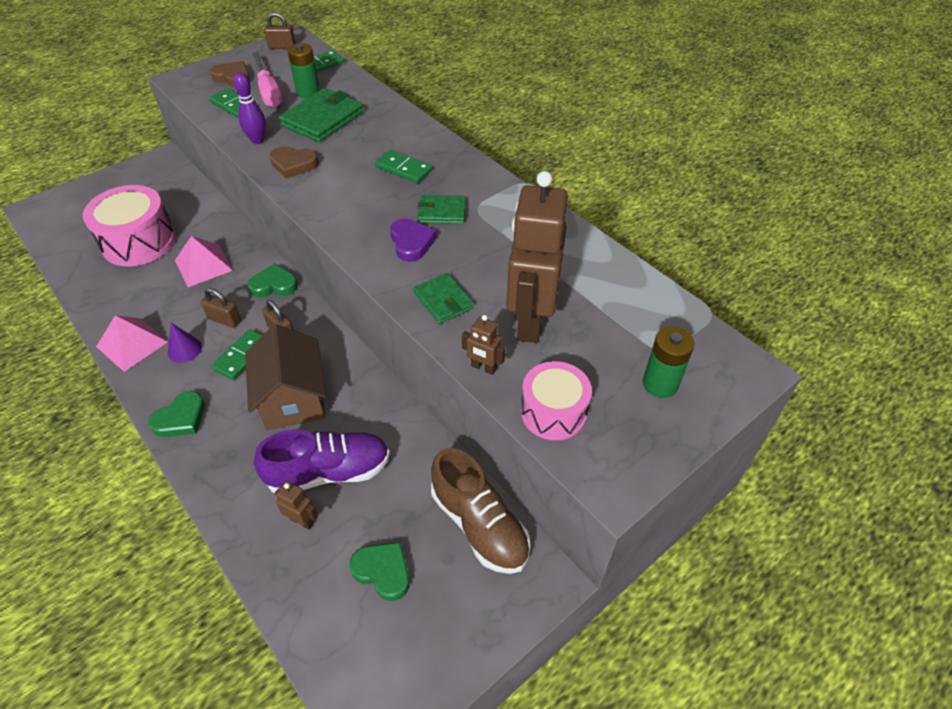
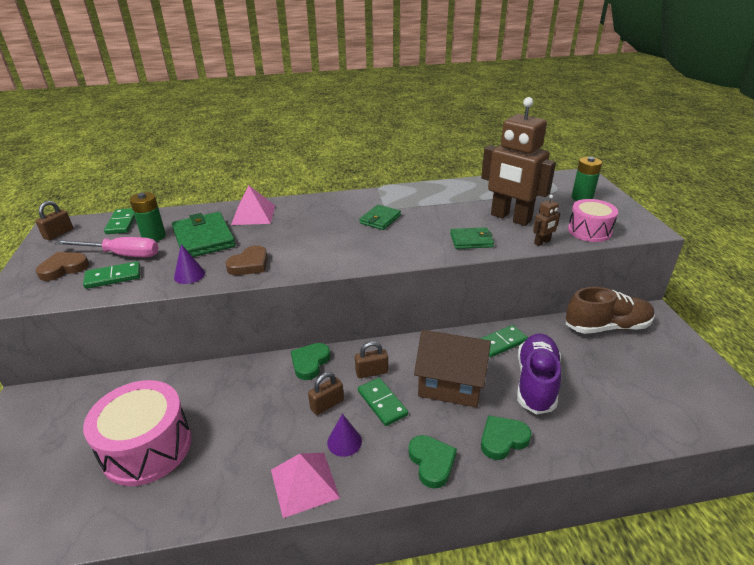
camera: 60 degrees left, 15 degrees down
pink pyramid [175,236,233,287] -> pink pyramid moved to [231,185,275,225]
purple bowling pin [233,72,266,144] -> purple cone [174,244,205,284]
brown robot [275,481,318,530] -> none
green heart [349,542,410,601] -> green heart moved to [481,415,532,460]
green domino [375,150,432,183] -> green domino moved to [479,325,528,357]
purple heart [390,219,437,262] -> none

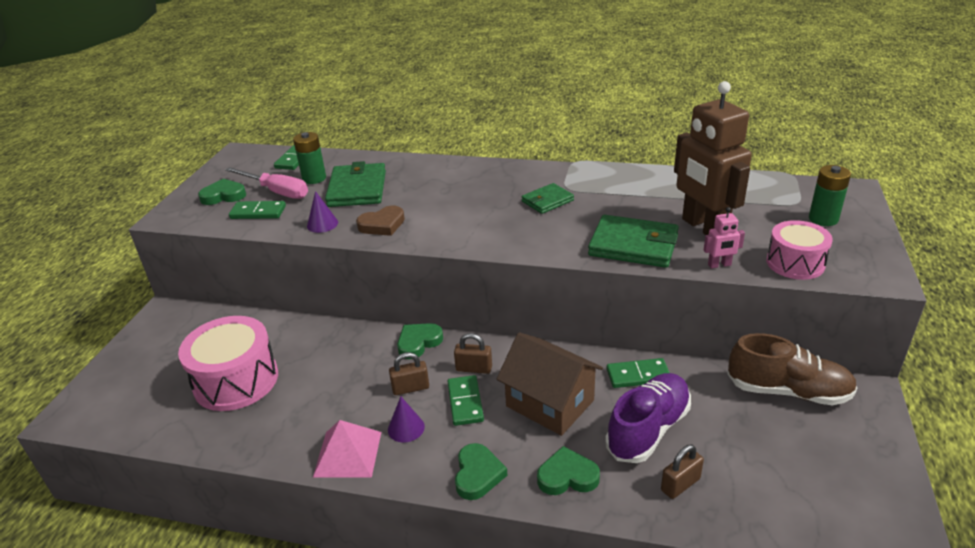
camera: 25 degrees right, 0 degrees up
brown padlock [36,201,73,240] -> brown padlock moved to [661,445,704,499]
brown heart [36,252,89,281] -> green heart [198,179,246,205]
pink pyramid [231,185,275,225] -> none
green wallet [450,227,494,249] -> green wallet [588,215,679,268], size x1.69
brown robot [533,195,560,246] -> pink robot [704,207,745,269]

